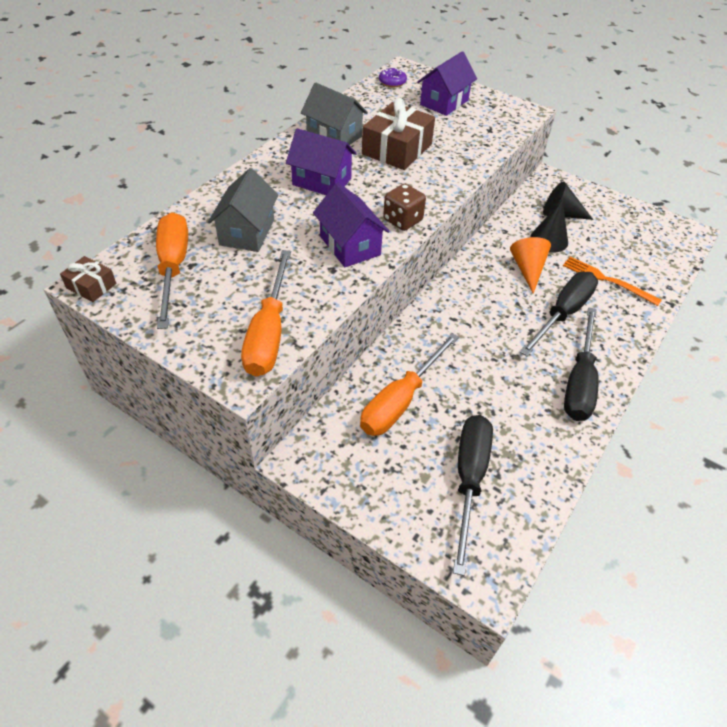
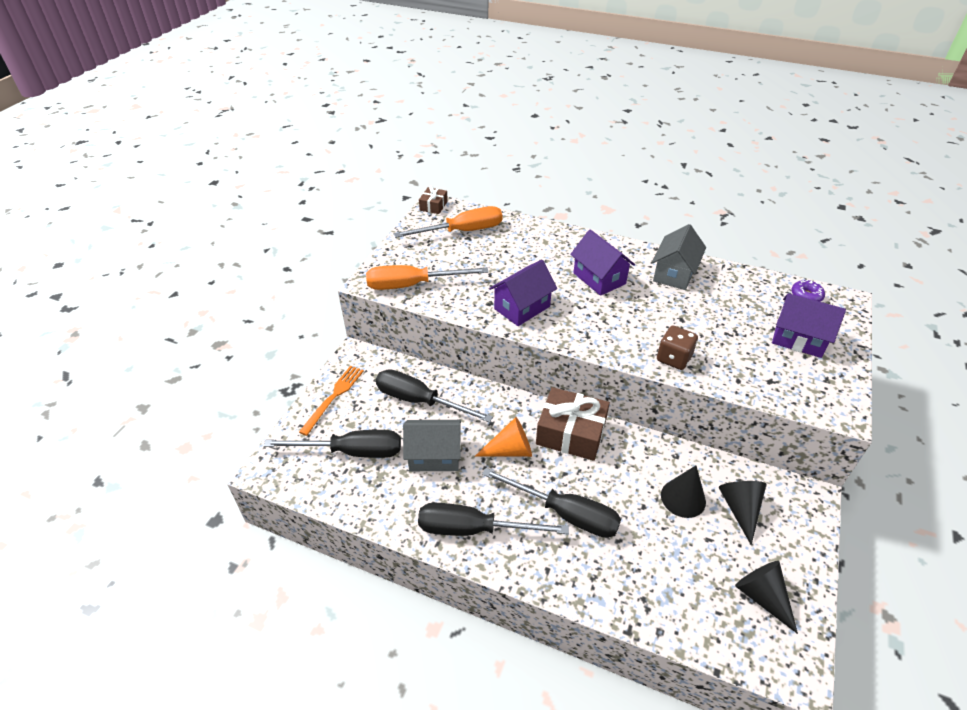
camera: 80 degrees right, 5 degrees down
grey house [208,168,279,252] -> grey house moved to [403,420,461,471]
purple house [286,129,357,195] -> purple house turned 45 degrees counterclockwise [570,230,635,296]
orange screwdriver [360,333,459,436] -> black screwdriver [376,369,493,423]
brown gift [362,98,435,170] -> brown gift moved to [536,387,610,461]
brown dice [383,184,426,231] -> brown dice moved to [657,326,698,370]
orange cone [510,237,551,294] -> orange cone moved to [475,417,532,457]
orange fork [563,256,661,306] -> orange fork moved to [299,366,364,436]
none -> black cone [735,561,798,634]

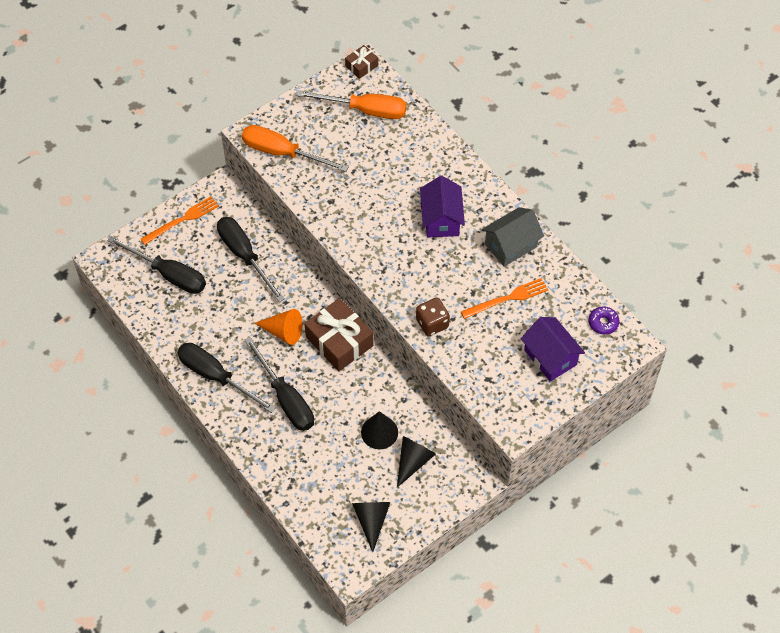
camera: 30 degrees right, 15 degrees up
grey house [403,420,461,471] -> none
purple house [489,260,557,326] -> none
none -> orange fork [461,278,548,319]

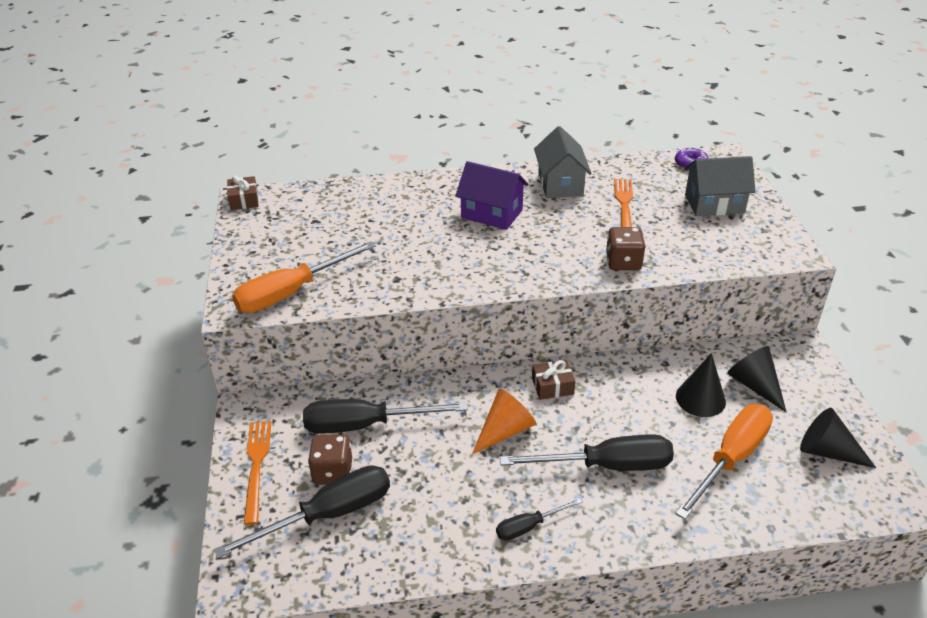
camera: 60 degrees left, 20 degrees down
black screwdriver [177,343,276,413] -> black screwdriver [496,498,583,541], size x0.52
orange screwdriver [296,90,407,119] -> orange screwdriver moved to [675,404,773,519]
brown gift [305,298,374,371] -> brown gift [532,360,576,400], size x0.51
purple house [521,317,585,382] -> grey house [685,156,756,216]
none -> brown dice [308,434,352,485]

